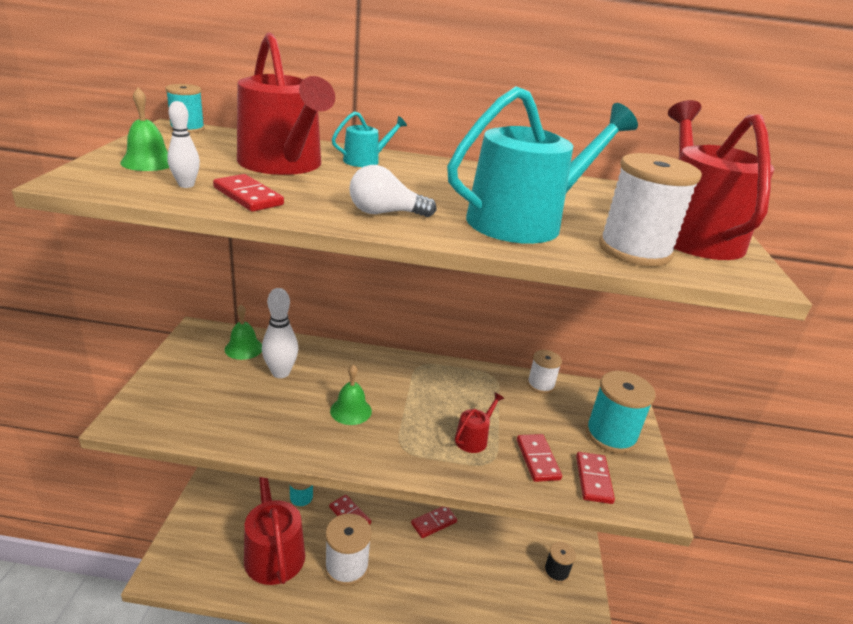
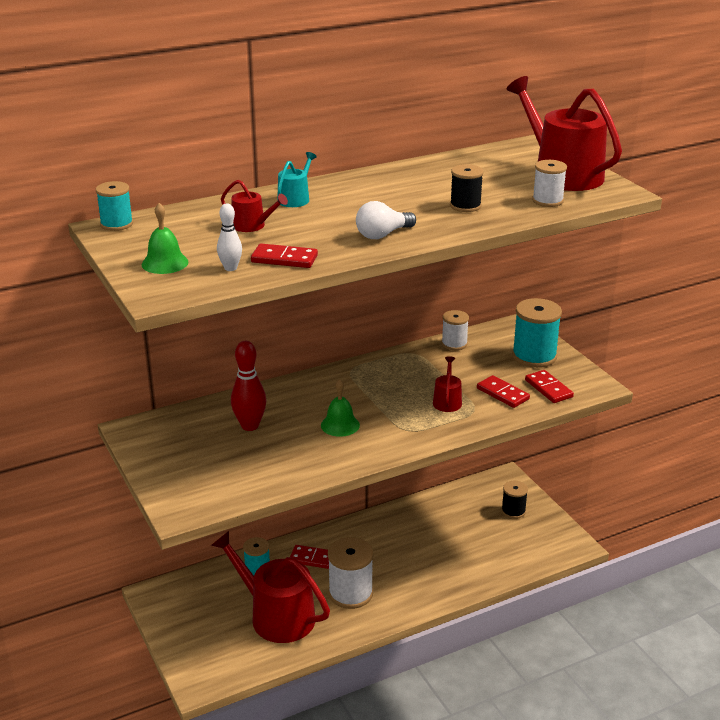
camera: 30 degrees left, 0 degrees up
green bell [225,304,262,360] -> none
red watering can [237,33,335,175] -> red watering can [221,180,288,232], size x0.45
white bowling pin [262,288,298,378] -> red bowling pin [231,341,267,431]
red domino [411,507,457,538] -> none
turquoise watering can [447,86,638,244] -> black spool [450,164,484,212]
white spool [599,153,702,267] -> white spool [532,160,567,207], size x0.59

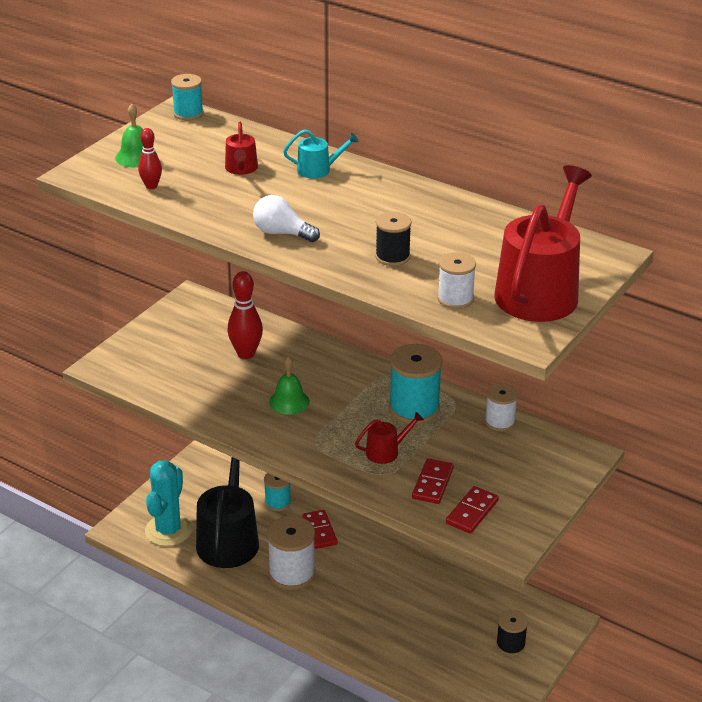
camera: 60 degrees right, 5 degrees up
red watering can [211,531,330,643] -> black watering can [196,457,259,568]
white bowling pin [217,203,242,271] -> red bowling pin [138,128,162,189]
red domino [251,243,318,268] -> none
turquoise spool [512,298,562,368] -> turquoise spool moved to [389,344,443,424]
none -> turquoise cactus [145,460,192,546]

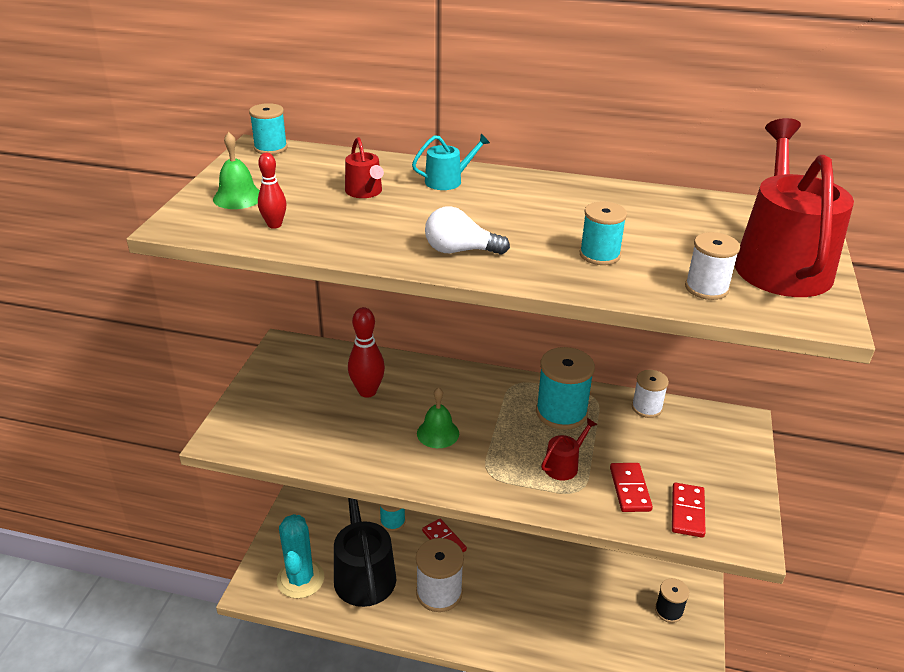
camera: 20 degrees left, 0 degrees up
black spool [375,212,412,266] -> turquoise spool [580,201,627,265]

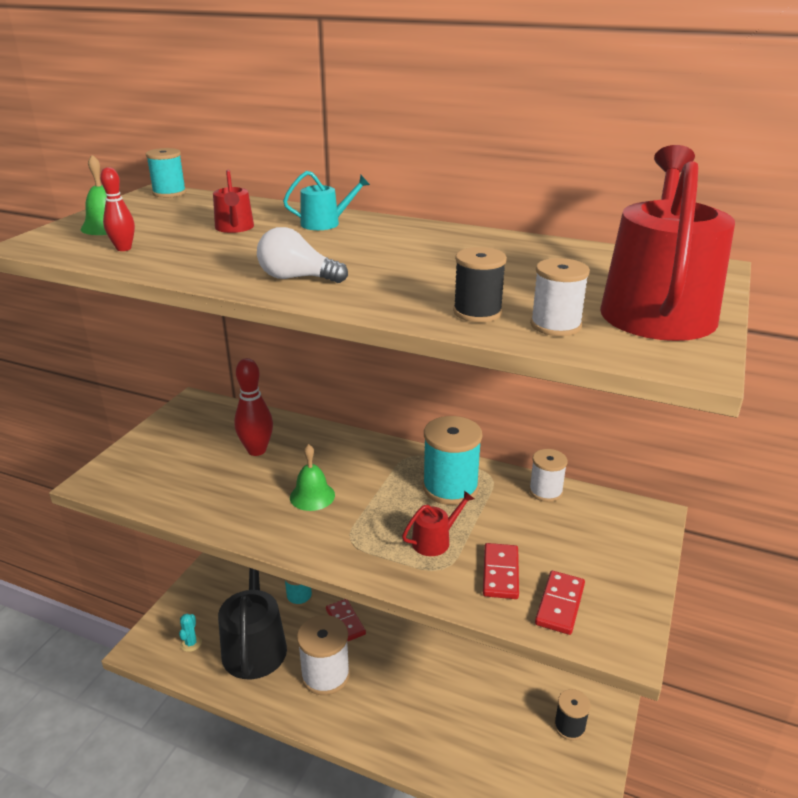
camera: 10 degrees right, 5 degrees down
turquoise cactus [277,514,324,599] -> turquoise cactus [179,614,202,652], size x0.44
turquoise spool [580,201,627,265] -> none
none -> black spool [453,247,507,322]

